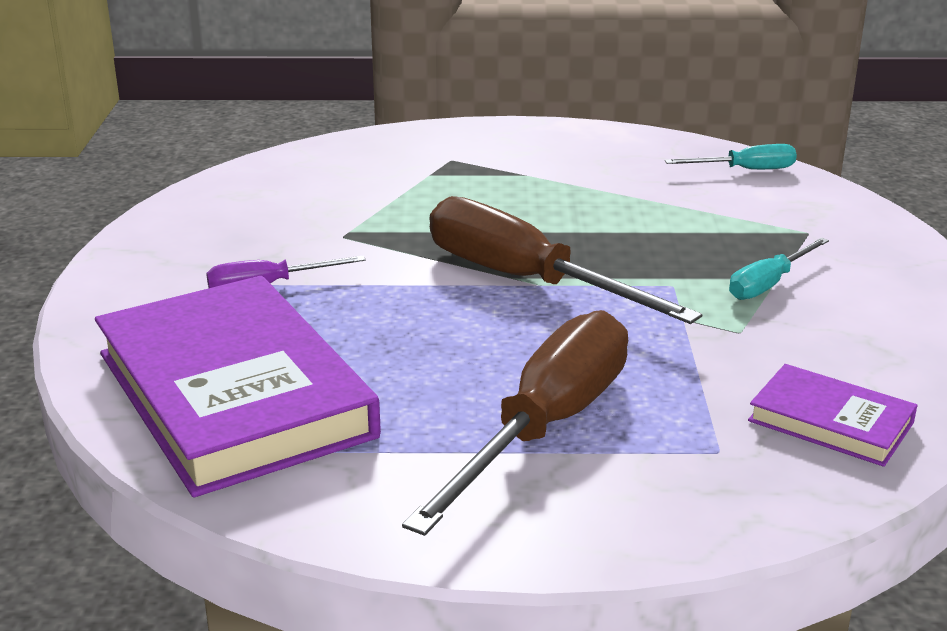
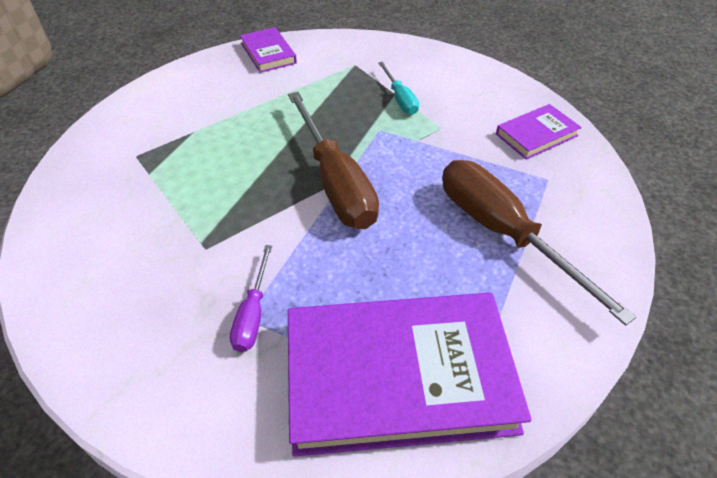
camera: 65 degrees left, 20 degrees up
brown screwdriver [430,196,702,324] -> brown screwdriver turned 90 degrees counterclockwise [288,92,379,229]
turquoise screwdriver [665,144,797,169] -> purple book [240,27,297,73]

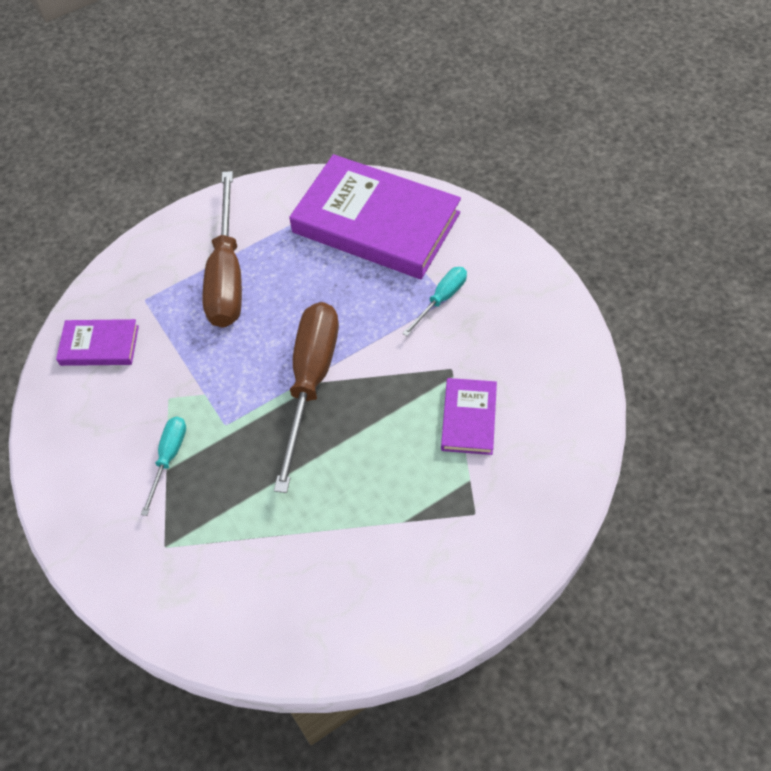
camera: 145 degrees left, 10 degrees up
purple screwdriver [230,245,272,352] -> turquoise screwdriver [402,267,467,336]
purple book [240,27,297,73] -> purple book moved to [441,378,497,455]

